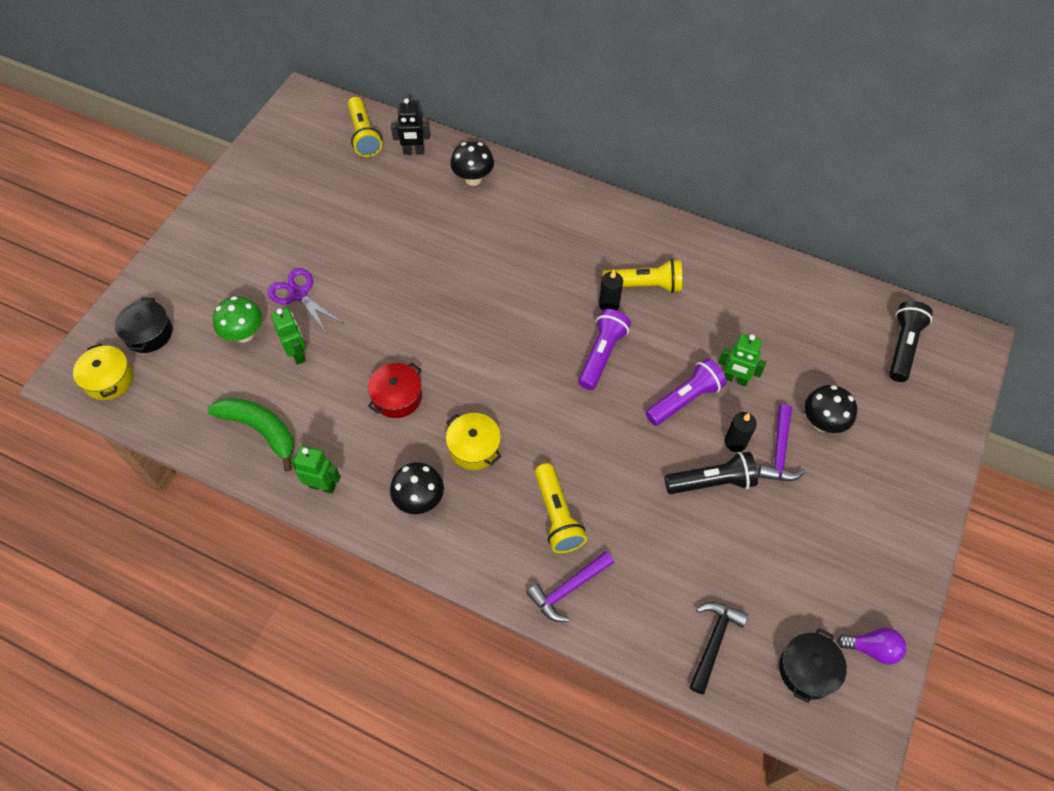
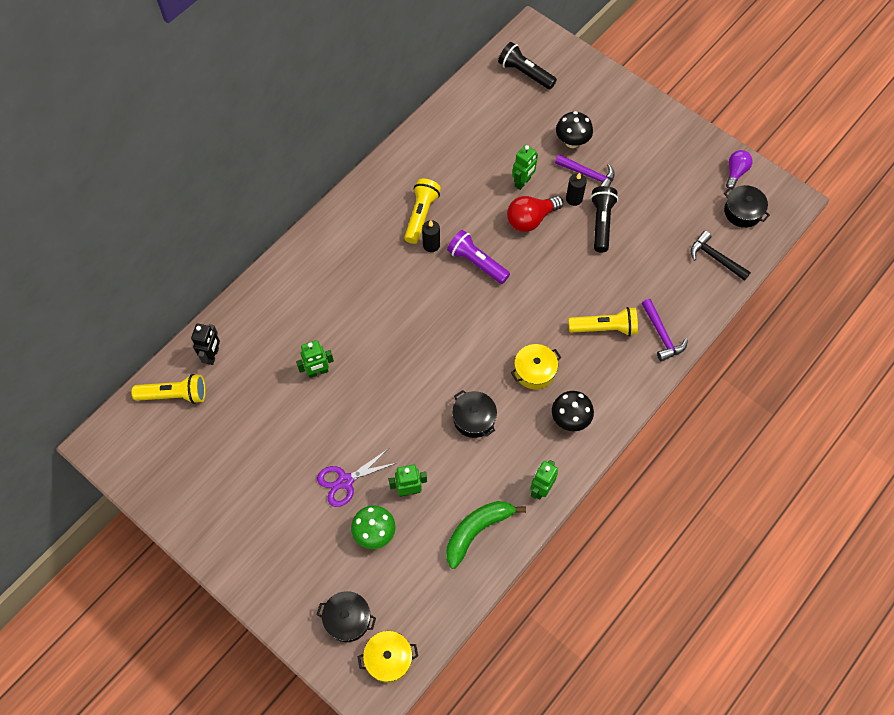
camera: 75 degrees left, 5 degrees up
red pot [368,363,422,418] -> black pot [452,390,497,438]
black mushroom [450,141,494,186] -> none
purple flashlight [645,358,726,426] -> red light bulb [507,196,563,232]
none -> green robot [296,340,334,378]

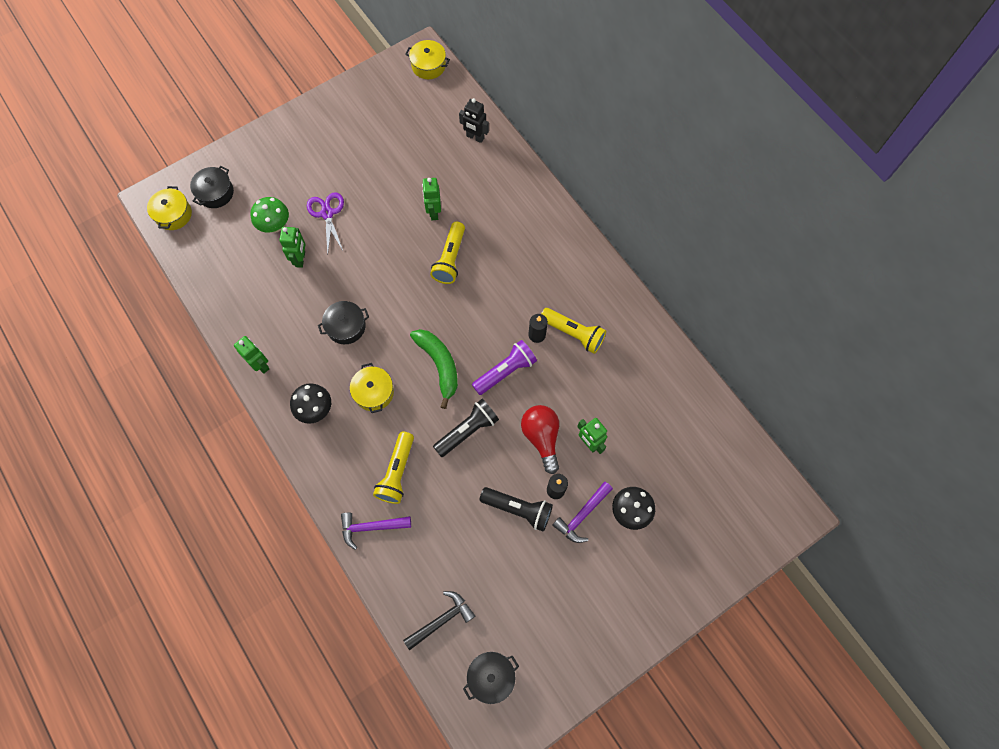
camera: 105 degrees right, 5 degrees up
yellow flashlight [132,374,206,404] -> yellow flashlight moved to [430,222,465,284]
green banana [446,501,526,569] -> green banana moved to [410,329,458,409]
black flashlight [498,42,557,89] -> black flashlight moved to [433,399,499,457]
purple light bulb [726,150,753,188] -> none
none -> yellow pot [405,40,450,79]

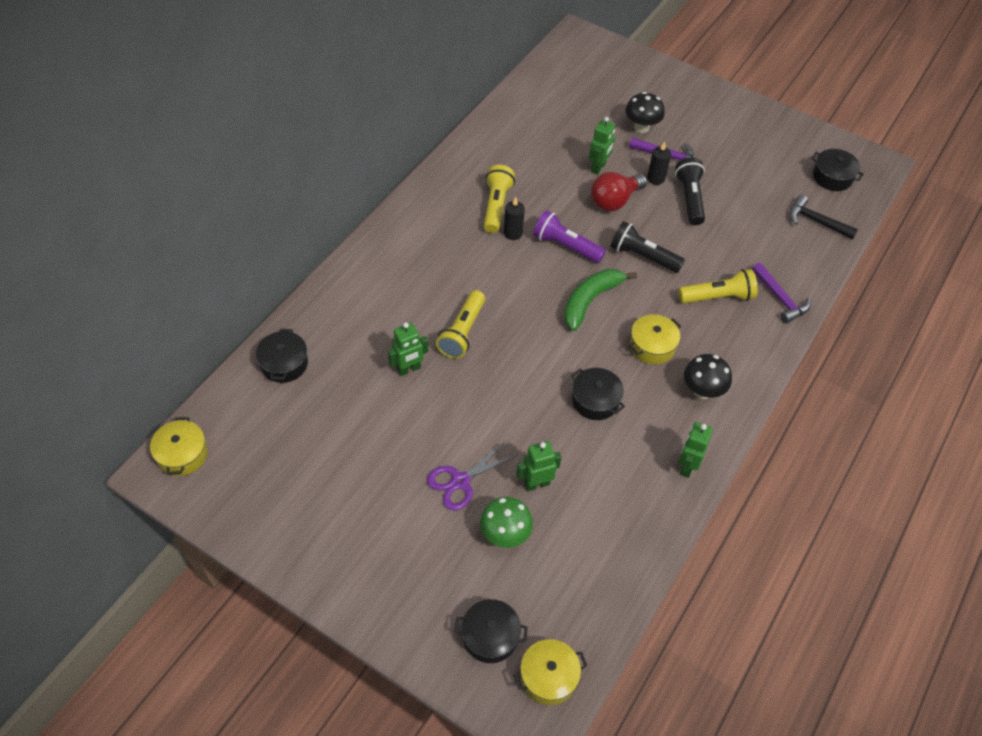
camera: 115 degrees left, 15 degrees down
yellow flashlight [430,222,465,284] -> yellow flashlight turned 120 degrees clockwise [436,290,485,359]
black robot [459,98,489,143] -> black pot [256,329,308,383]

